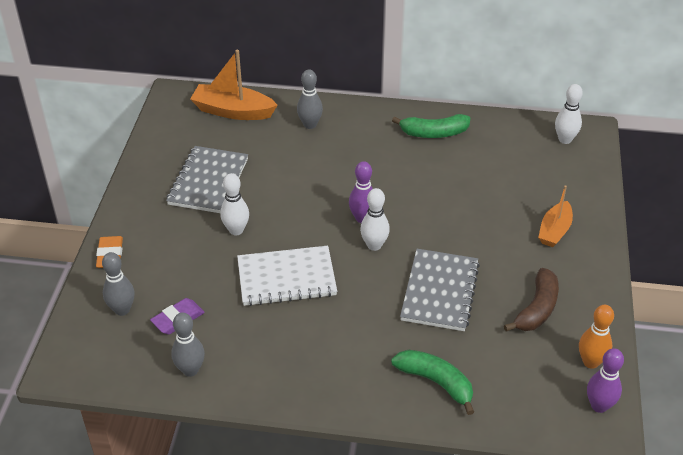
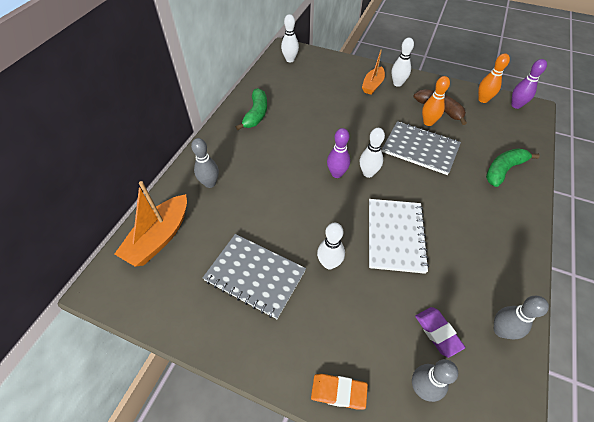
camera: 75 degrees left, 10 degrees up
orange boat [538,185,573,247] -> orange boat turned 75 degrees clockwise [362,50,385,95]
none -> white bowling pin [392,38,414,87]
none -> orange bowling pin [422,76,450,126]

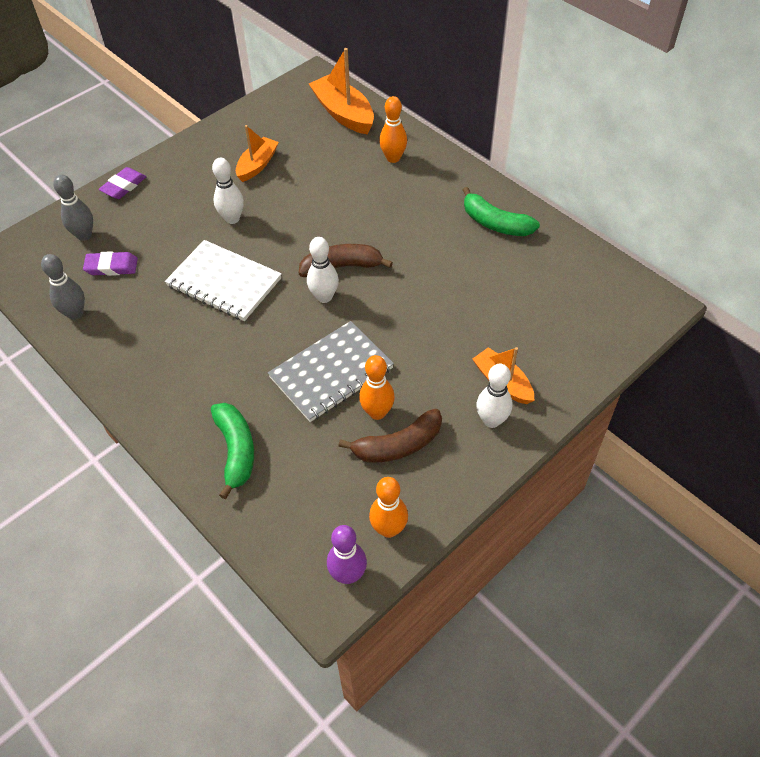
camera: 115 degrees right, 0 degrees up
grey bowling pin [191,138,219,188] -> orange bowling pin [379,96,407,163]
grey notebook [203,234,306,319] -> orange boat [236,125,279,182]
white bowling pin [281,14,299,62] -> none
orange eraser [311,374,368,410] -> purple eraser [99,167,147,199]
purple bowling pin [327,128,350,178] -> brown banana [299,244,393,277]

